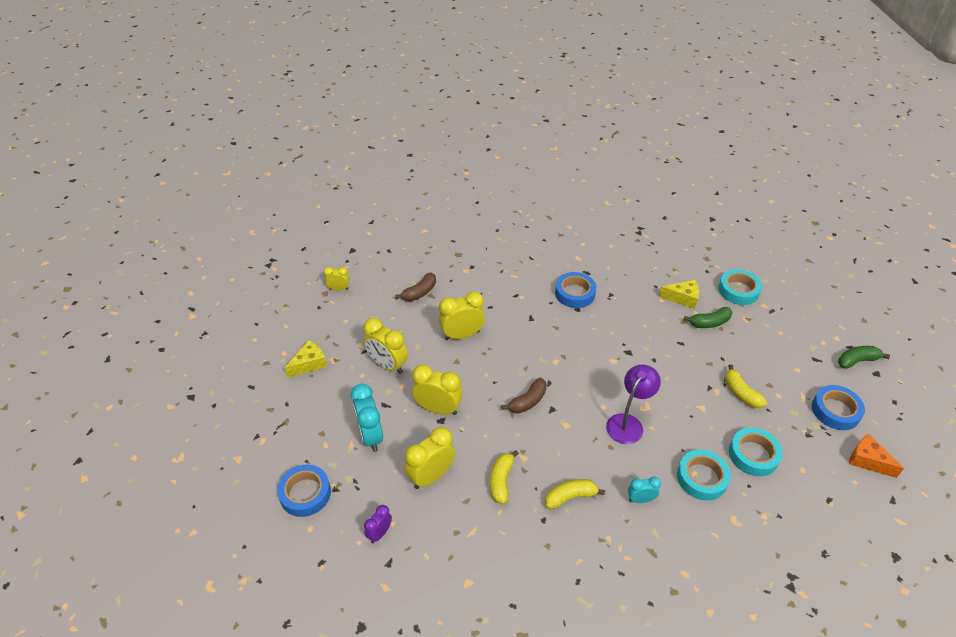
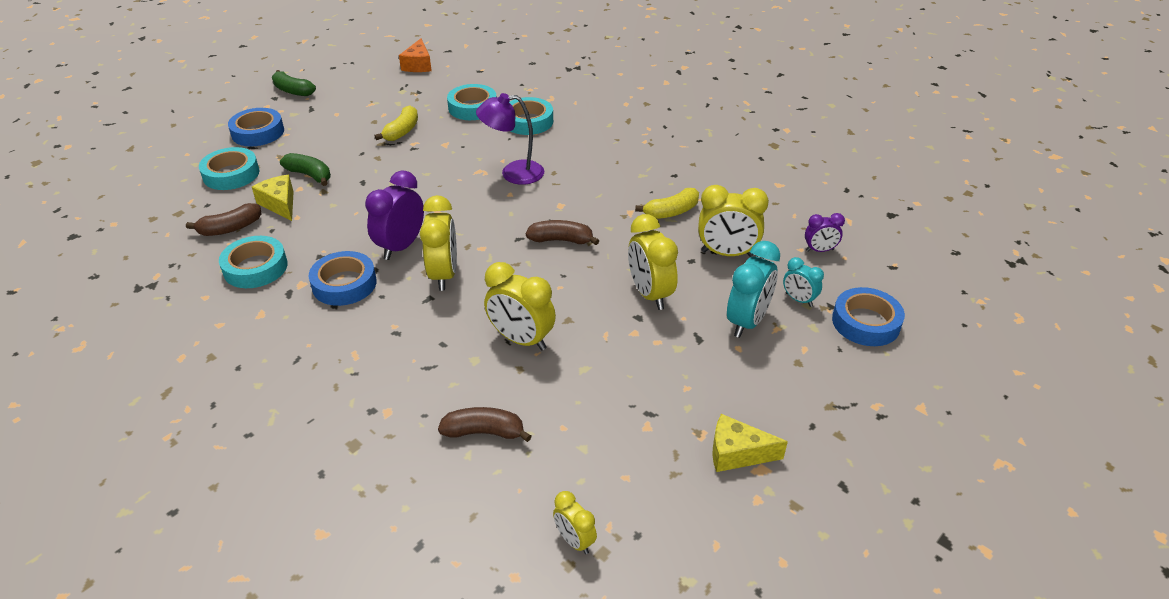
camera: 130 degrees left, 5 degrees down
yellow clock [363,318,408,374] -> yellow clock moved to [420,195,457,291]
yellow banana [545,479,605,509] -> none
turquoise clock [628,476,661,503] -> turquoise clock moved to [783,257,824,307]
blue tape [812,385,865,430] -> blue tape moved to [228,108,284,146]
none -> brown banana [186,203,261,236]
none -> turquoise tape [219,236,288,288]
none -> purple clock [365,170,424,260]

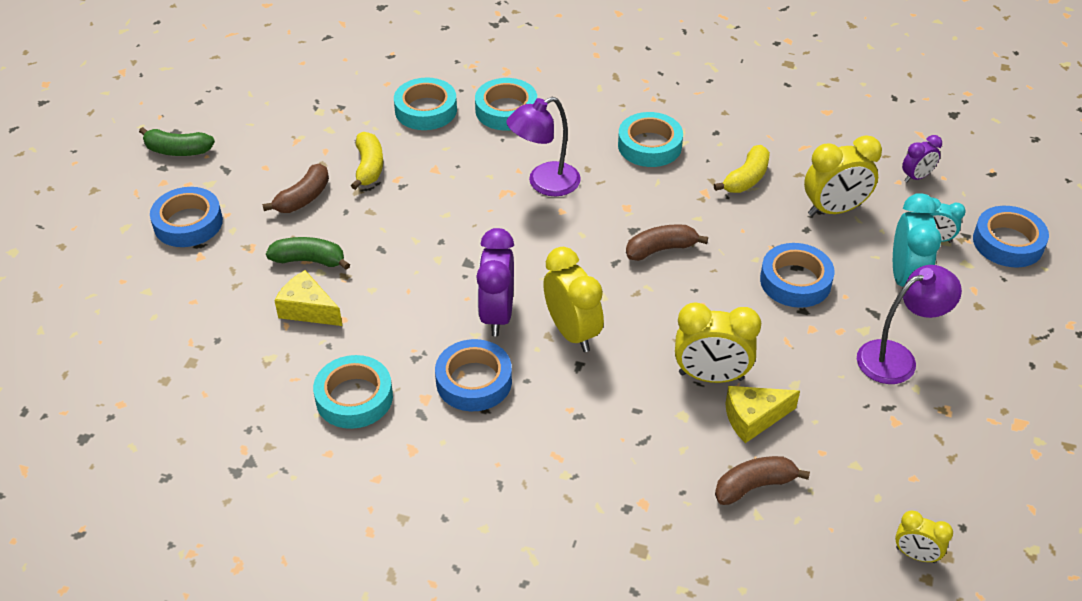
camera: 25 degrees left, 5 degrees up
brown banana [186,203,261,236] -> brown banana moved to [262,163,329,213]
turquoise tape [199,147,259,190] -> turquoise tape moved to [618,112,683,167]
orange cheese [399,38,432,72] -> none
yellow clock [628,214,678,310] -> blue tape [760,243,835,308]
yellow cheese [712,414,788,472] -> yellow cheese moved to [725,386,800,443]
none -> purple lamp [857,265,962,384]

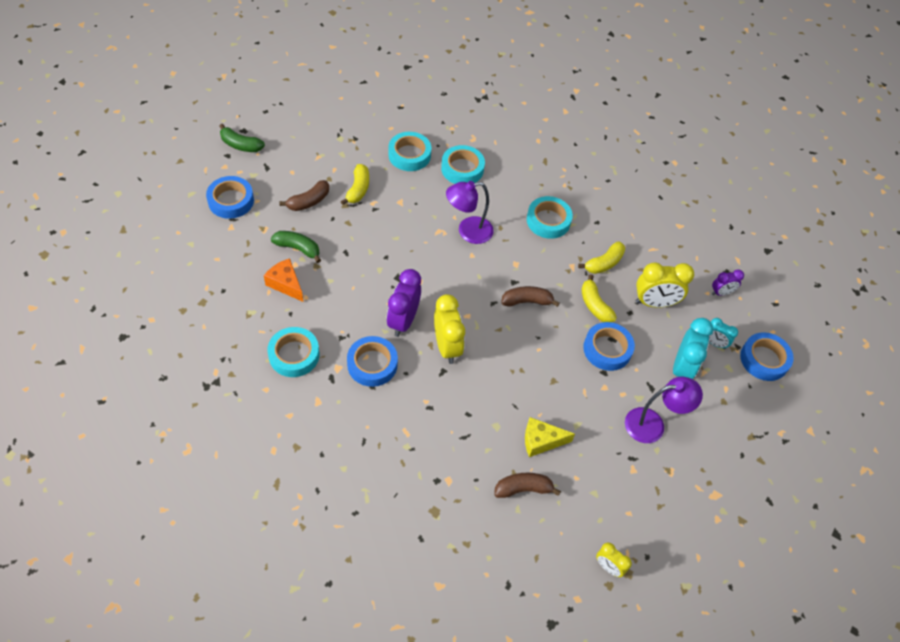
camera: 10 degrees right, 10 degrees up
yellow cheese [274,270,343,326] -> orange cheese [264,258,303,302]
yellow clock [675,302,761,383] -> none
none -> yellow banana [581,274,617,322]

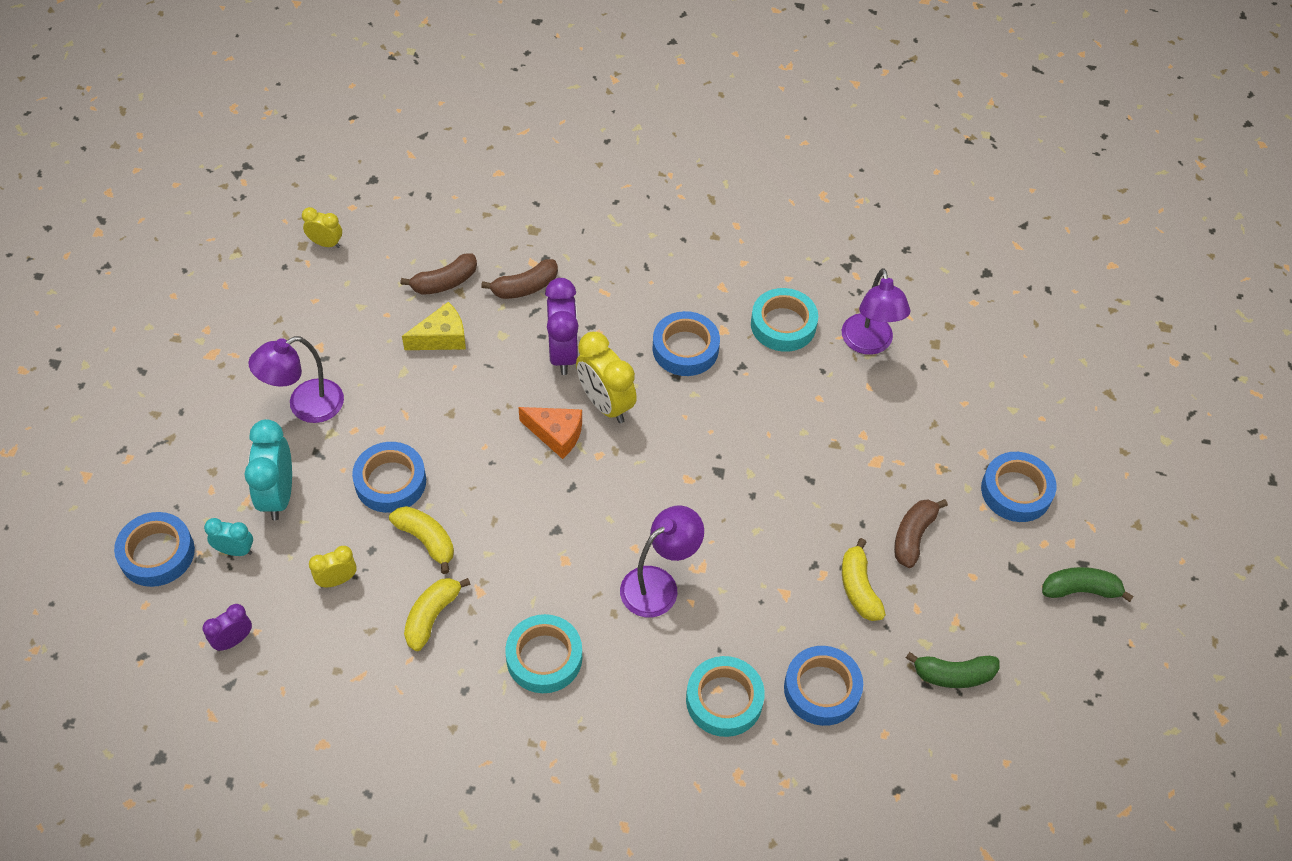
camera: 160 degrees right, 0 degrees up
orange cheese [264,258,303,302] -> orange cheese moved to [518,407,582,459]
green banana [271,231,321,263] -> green banana moved to [906,652,1000,688]
purple clock [387,269,421,337] -> purple clock moved to [545,278,579,375]
turquoise tape [388,132,431,171] -> blue tape [784,646,863,726]
brown banana [501,286,560,307] -> brown banana moved to [481,259,558,299]
yellow clock [636,262,694,308] -> yellow clock [309,546,357,587], size x0.56
none -> purple lamp [842,268,911,355]

